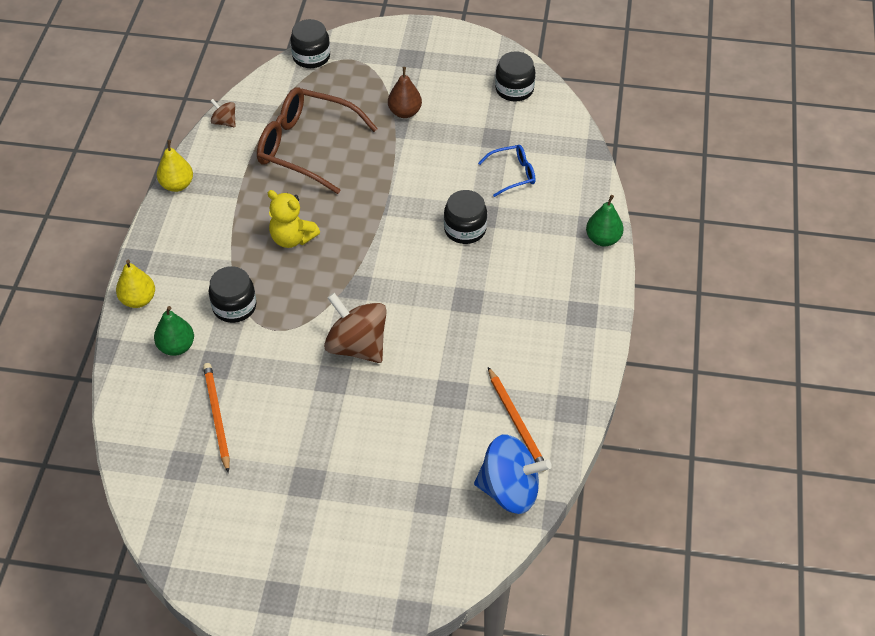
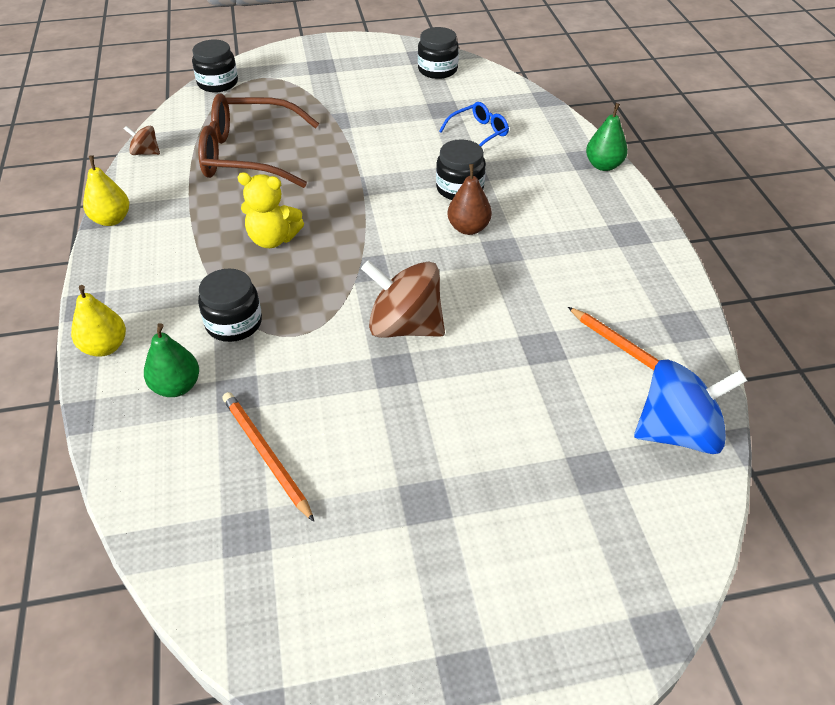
camera: 20 degrees left, 5 degrees down
brown pear [388,67,422,118] -> brown pear moved to [447,164,492,235]

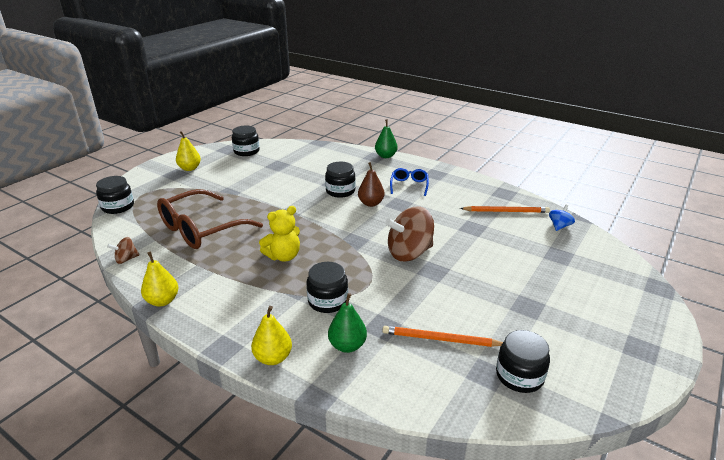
camera: 45 degrees left, 15 degrees down
blue glasses [439,102,509,146] -> blue glasses moved to [390,168,429,196]
blue spinning top [634,360,747,454] -> blue spinning top [549,205,575,231], size x0.48
none -> yellow pear [176,131,201,171]
none -> black jar [496,330,550,393]

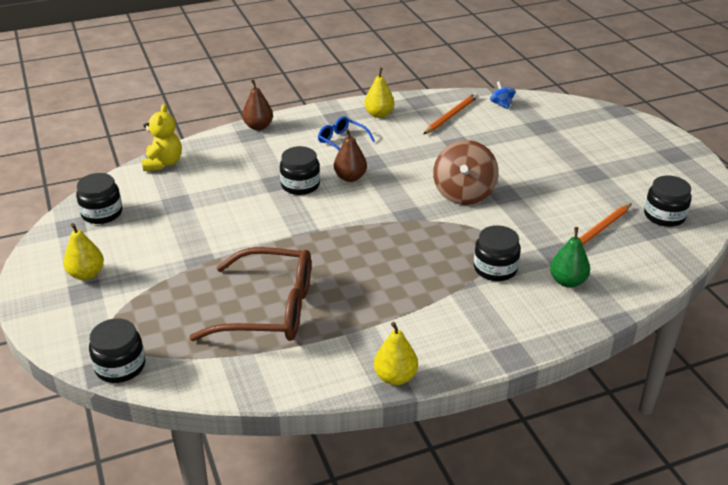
camera: 55 degrees left, 5 degrees up
brown spinning top [107,237,140,264] -> none
brown glasses [157,189,263,249] -> brown glasses turned 75 degrees counterclockwise [189,247,311,341]
yellow pear [251,306,292,365] -> yellow pear moved to [364,68,394,118]
yellow teddy bear [259,206,300,262] -> yellow teddy bear moved to [142,104,182,171]
green pear [375,119,398,158] -> brown pear [242,79,273,130]

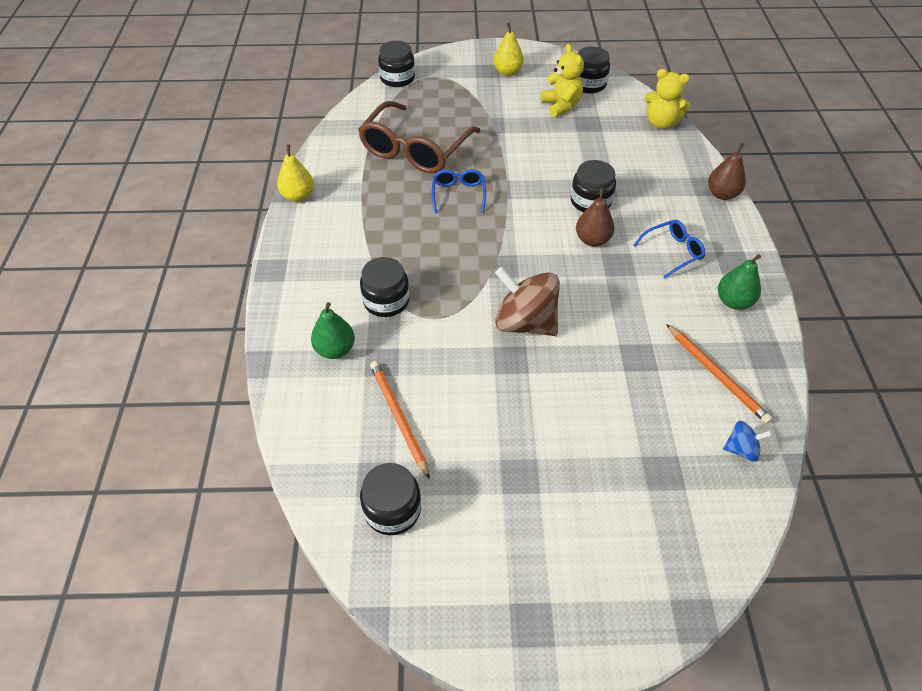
camera: 110 degrees right, 15 degrees up
yellow pear [364,68,394,118] -> green pear [718,254,761,310]
none -> blue glasses [432,169,486,214]
none -> yellow teddy bear [541,44,584,117]

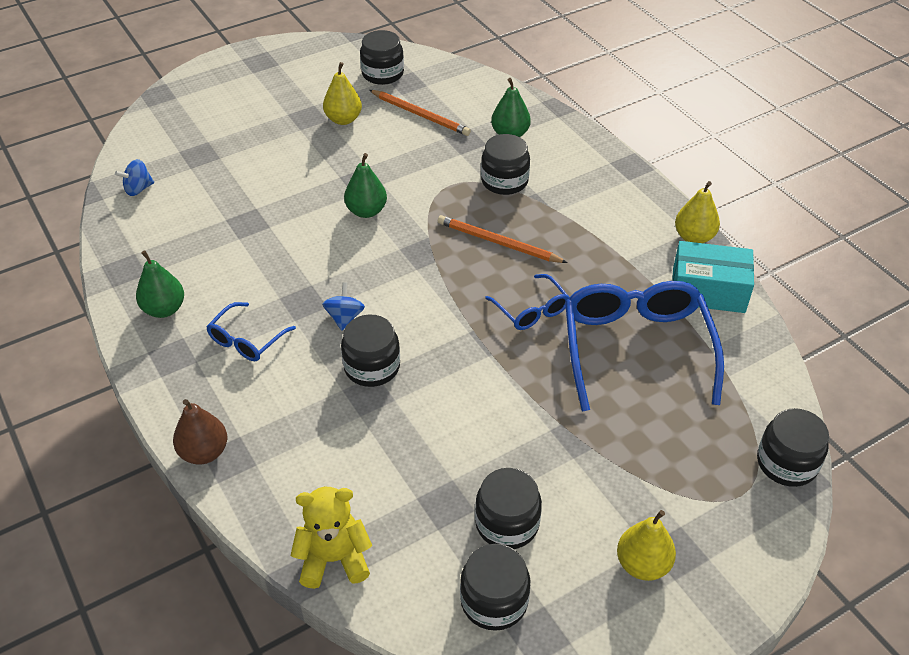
camera: 150 degrees right, 5 degrees down
brown glasses [358,101,480,173] -> blue glasses [565,281,724,411]
brown spinning top [495,267,560,336] -> green pear [344,153,387,218]
yellow teddy bear [541,44,584,117] -> black jar [475,468,542,549]
brown pear [576,188,614,247] -> blue spinning top [322,282,365,331]
orange pencil [666,324,773,424] -> orange pencil moved to [438,215,568,263]
none -> yellow pear [323,62,362,125]
none -> turquoise box [672,241,754,313]

